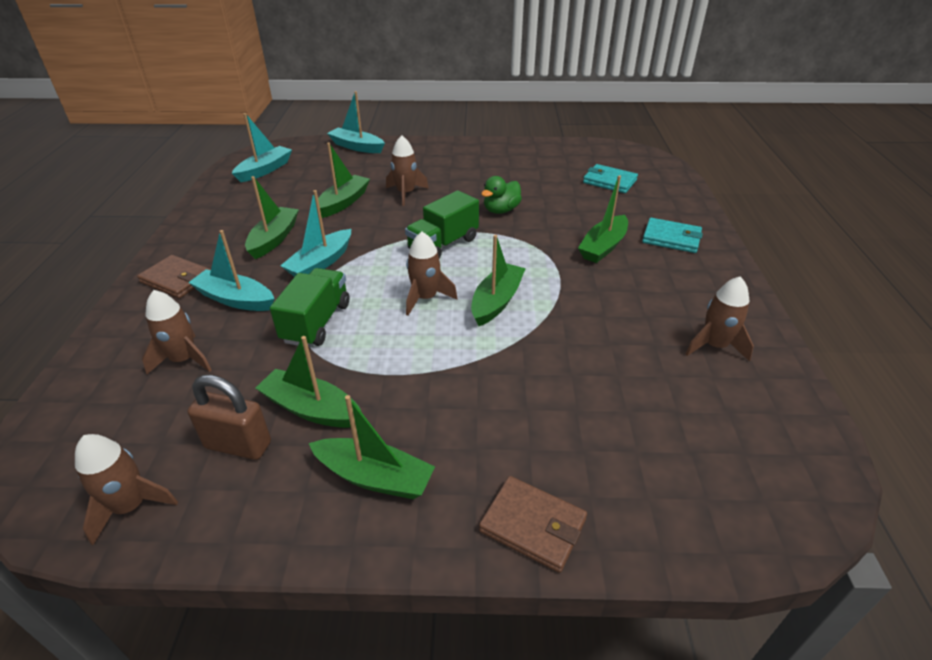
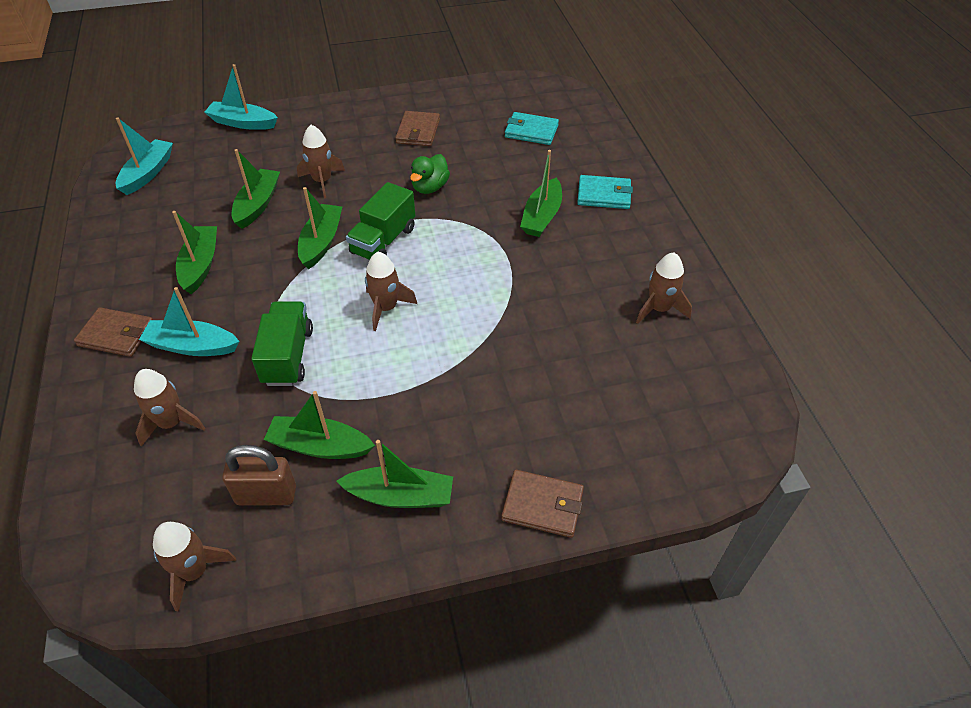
camera: 15 degrees left, 10 degrees up
turquoise boat [280,190,351,277] -> none
green boat [471,235,526,326] -> green boat moved to [298,187,342,269]
none -> brown wallet [395,111,440,146]

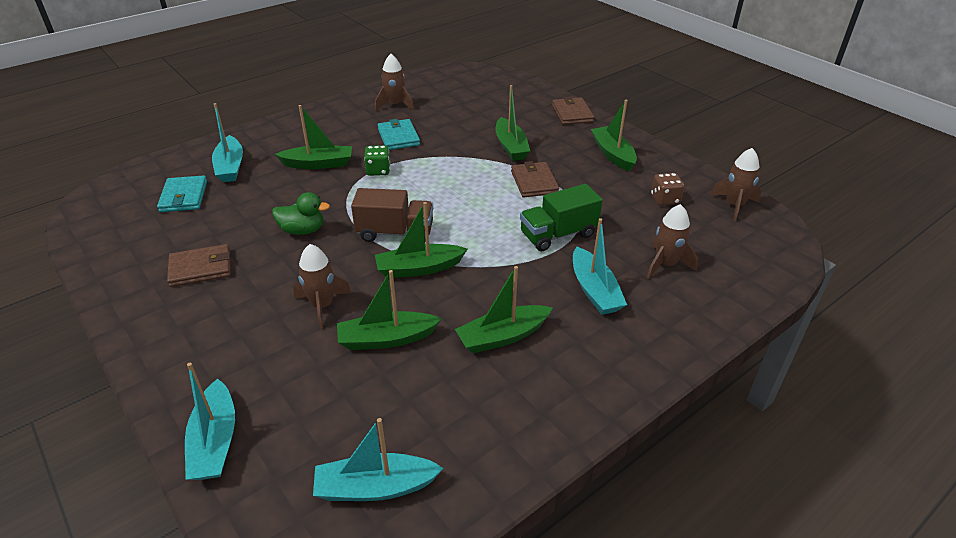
camera: 115 degrees left, 10 degrees down
brown wallet [74,307,153,357] -> brown wallet moved to [511,161,559,197]
brown padlock [222,445,296,505] -> brown dice [651,173,684,206]
green boat [264,391,375,459] -> green boat moved to [496,85,530,161]
green truck [346,182,416,260] -> brown truck [351,188,433,242]
brown rocket [365,252,417,331] -> none
turquoise wallet [577,175,633,209] -> turquoise wallet moved to [378,119,420,150]
none -> turquoise boat [212,103,243,182]
none -> green dice [364,145,390,176]

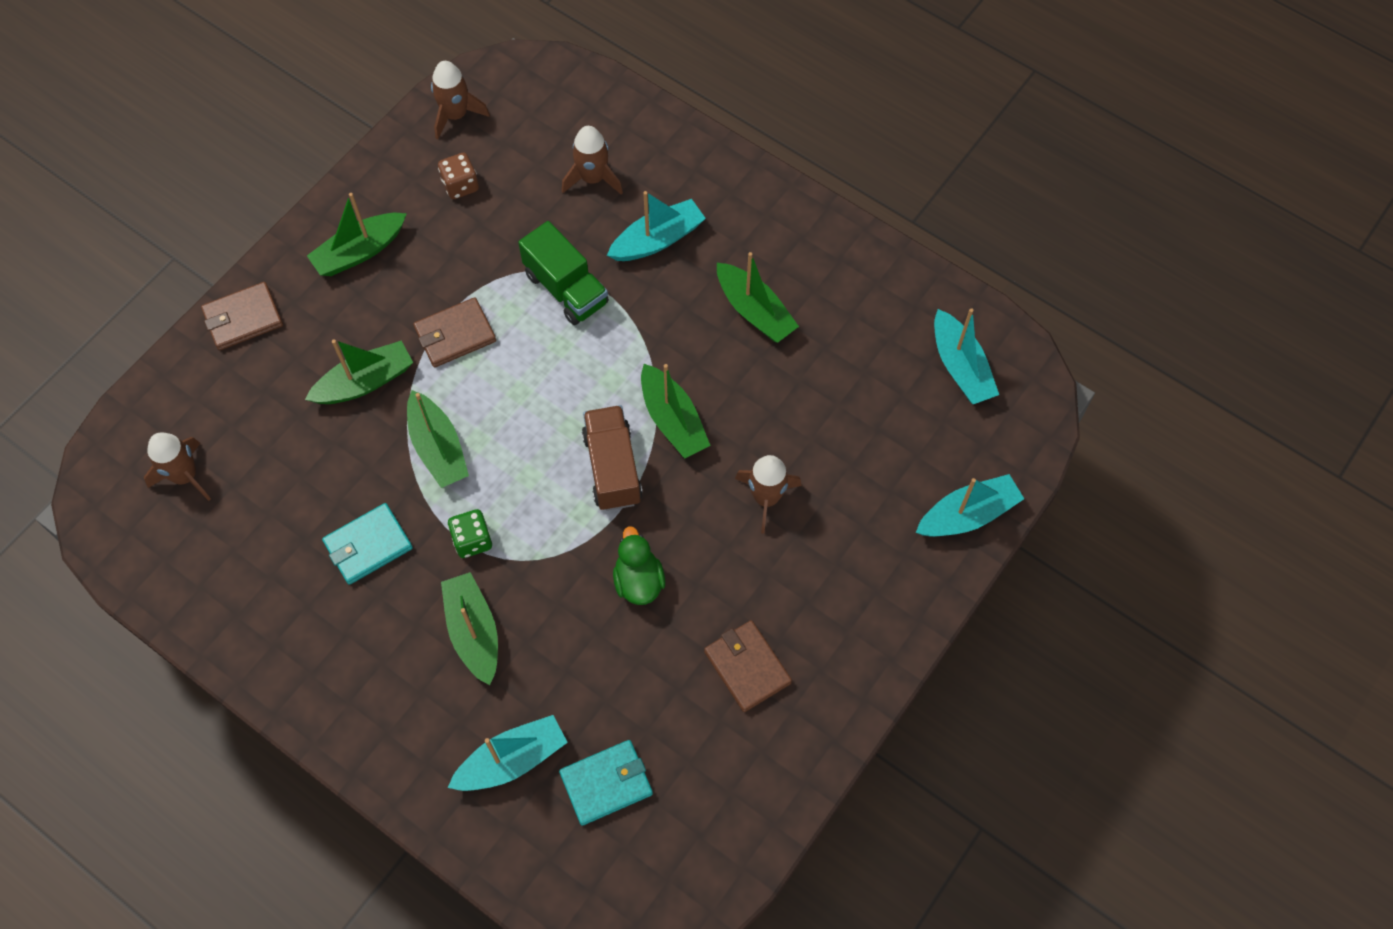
camera: 105 degrees left, 25 degrees up
green boat [337,270,441,350] -> green boat moved to [407,390,469,488]
brown rocket [375,54,414,111] -> brown rocket moved to [144,433,211,501]

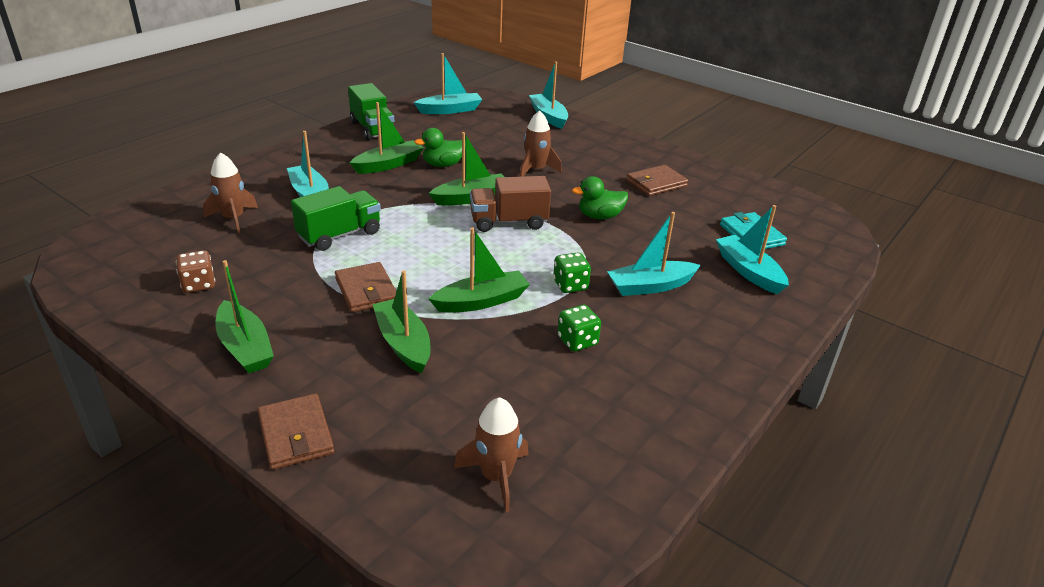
camera: 90 degrees left, 30 degrees down
turquoise wallet [322,503,413,585] -> green dice [558,305,601,351]
brown rocket [431,61,490,140] -> none
green boat [441,572,498,685] -> turquoise boat [607,212,701,296]
none -> green truck [348,83,395,140]
none -> green duck [414,128,466,167]

